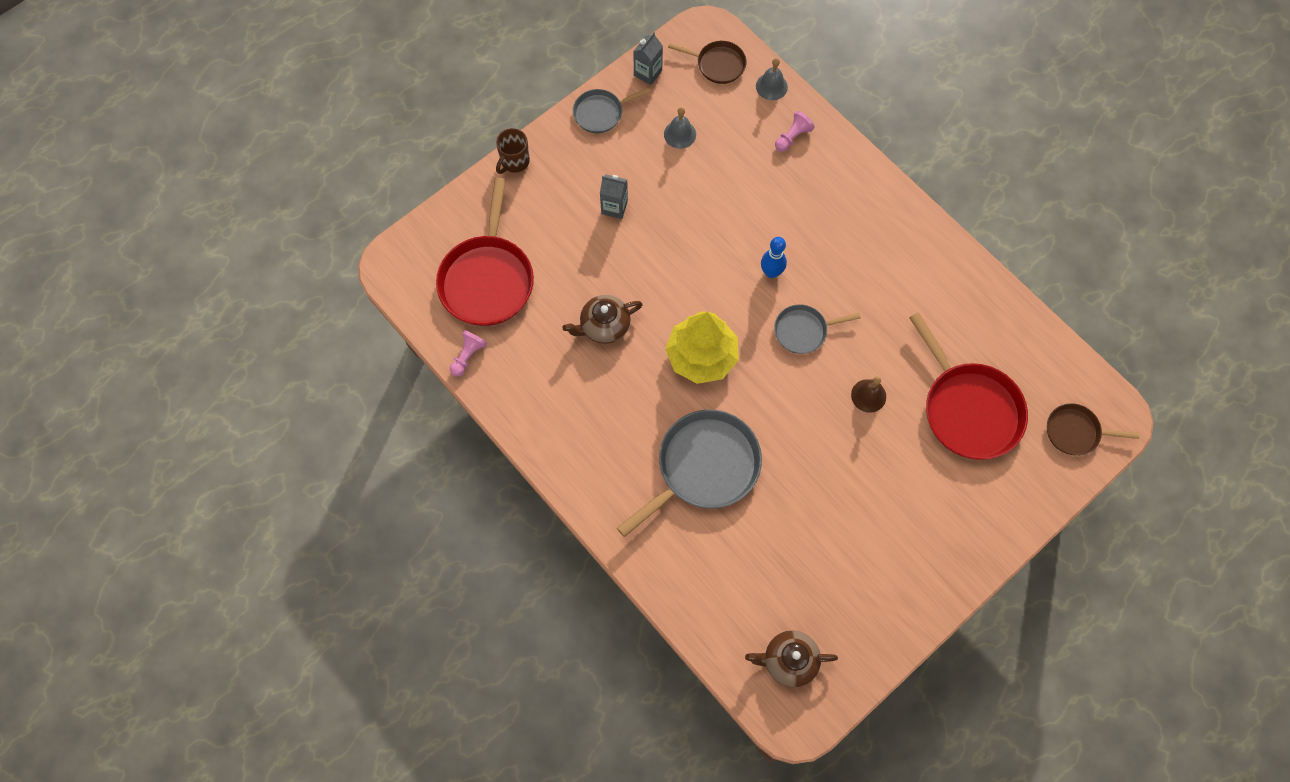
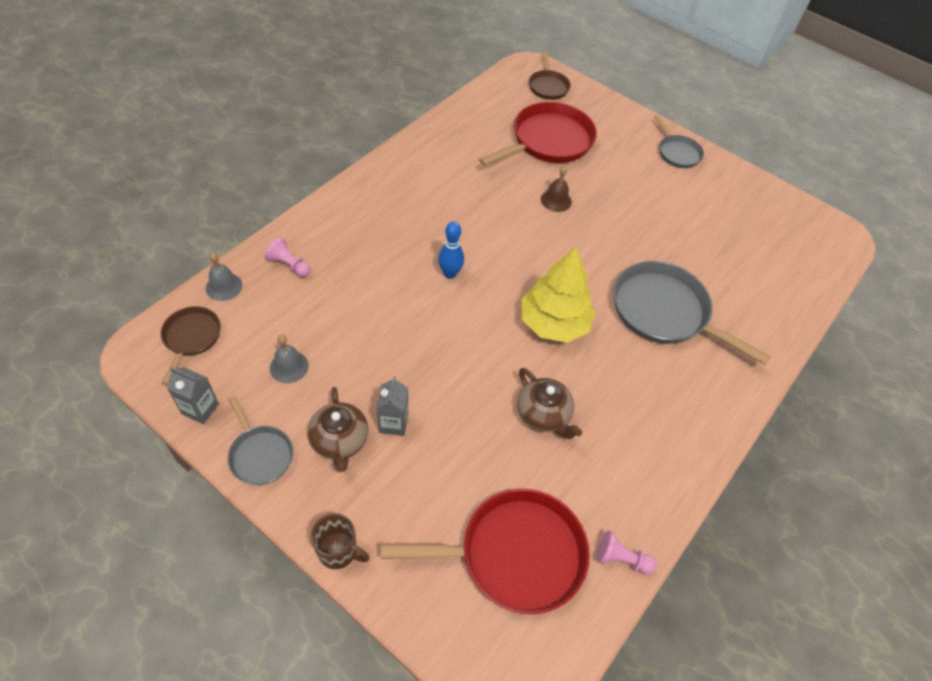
camera: 105 degrees left, 15 degrees down
brown teapot [745,630,838,687] -> brown teapot moved to [308,387,368,472]
grey pan [774,304,861,354] -> grey pan moved to [654,115,704,168]

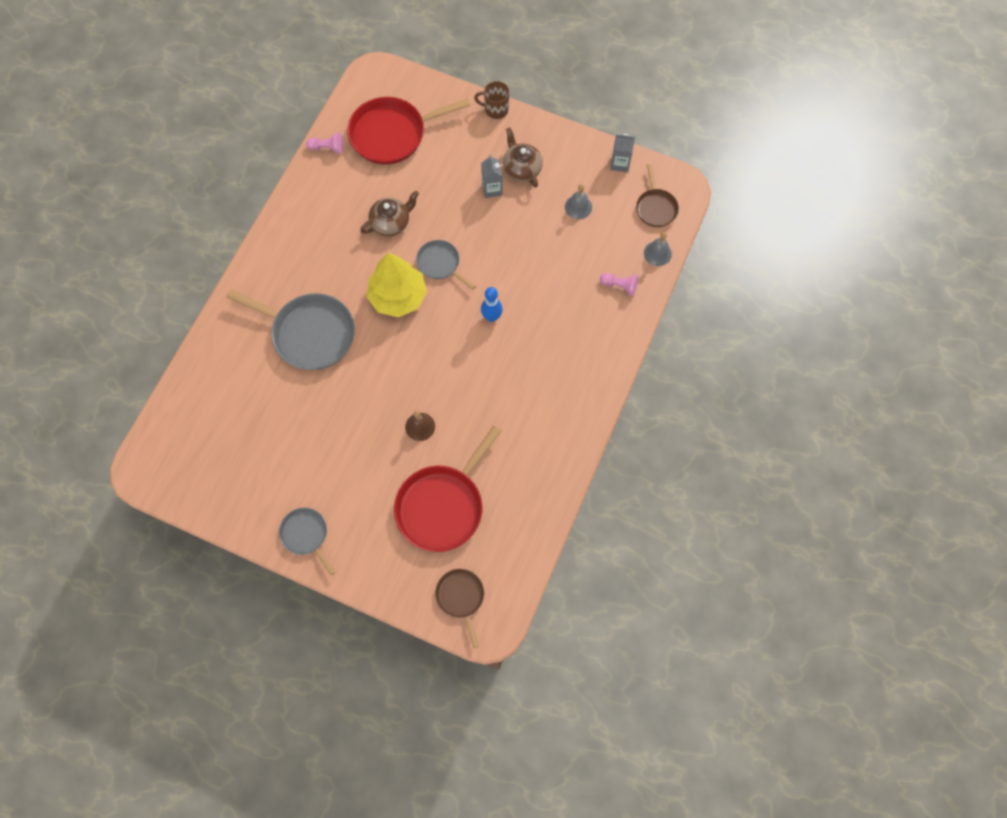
camera: 170 degrees right, 15 degrees up
grey pan [228,396,293,485] -> grey pan moved to [416,240,476,290]
brown teapot [517,368,582,439] -> brown teapot turned 105 degrees clockwise [360,191,419,236]

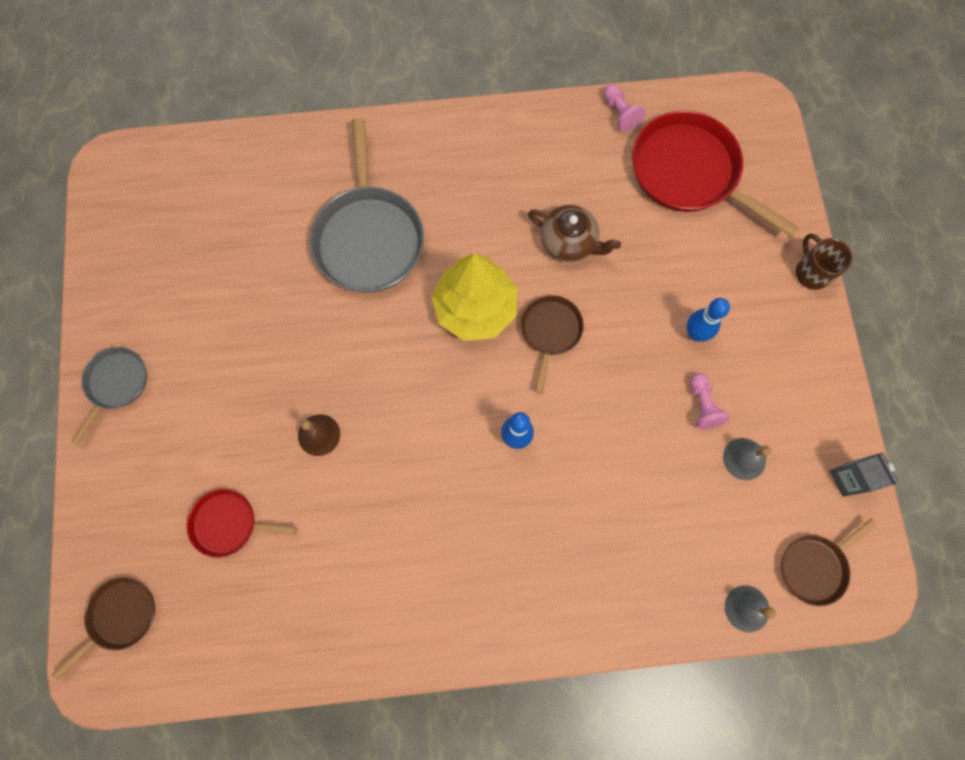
camera: 60 degrees right, 5 degrees up
red pan [394,426,502,552] -> red pan [187,489,297,558], size x0.54
grey pan [416,240,476,290] -> brown pan [521,295,584,393]
grey carton [481,154,502,198] -> blue bowling pin [686,298,730,342]
brown teapot [503,127,543,188] -> none
pink pawn [600,273,638,296] -> pink pawn moved to [690,373,730,429]

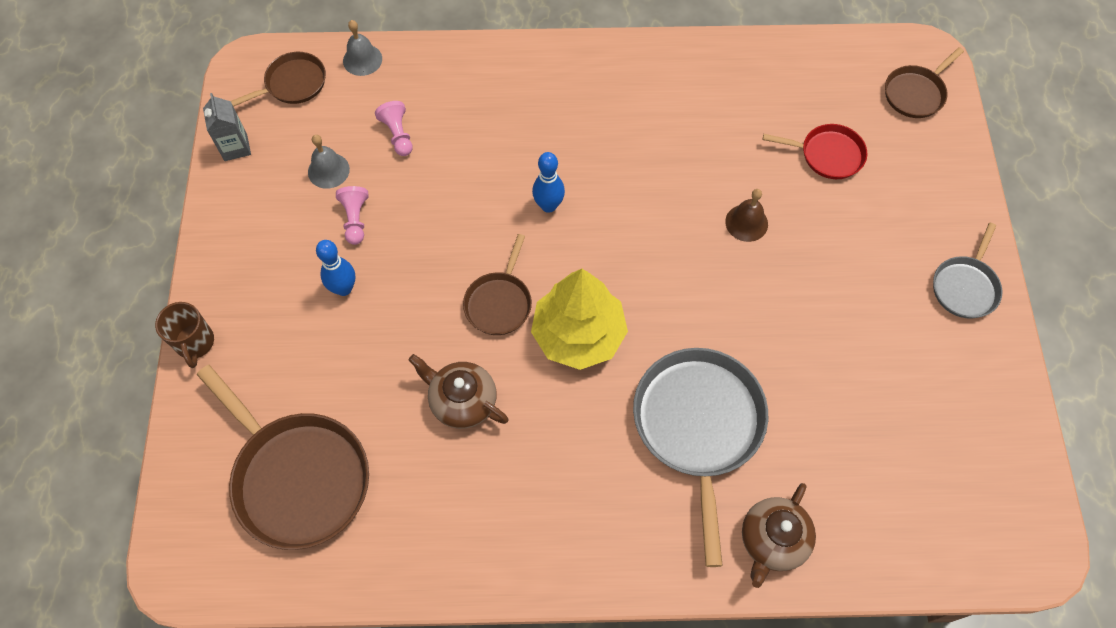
camera: 175 degrees left, 10 degrees down
pink pawn [604,85,645,132] -> pink pawn moved to [375,101,413,156]
red pan [632,111,799,237] -> brown pan [197,365,369,550]
none -> brown teapot [742,483,816,588]

